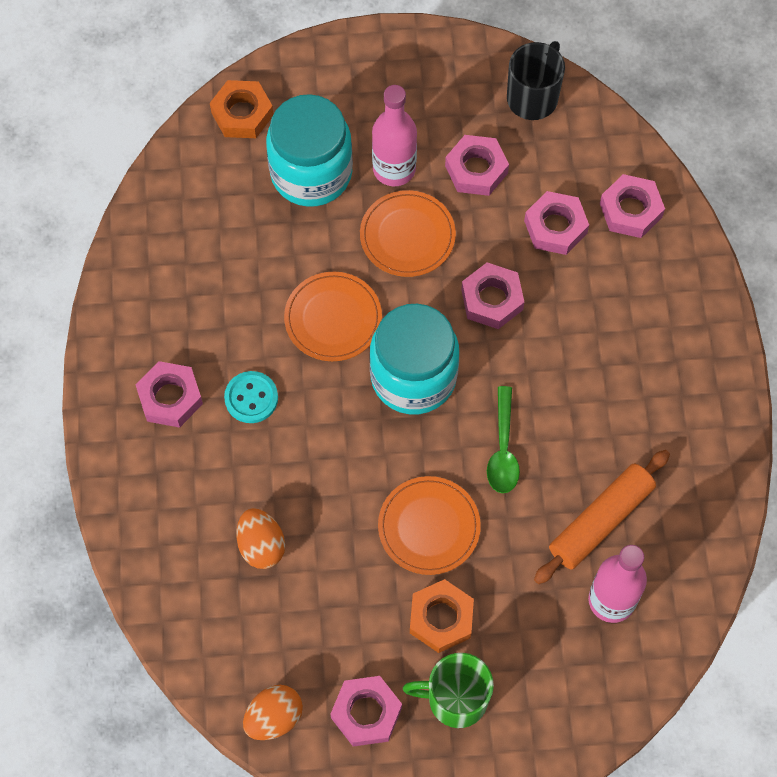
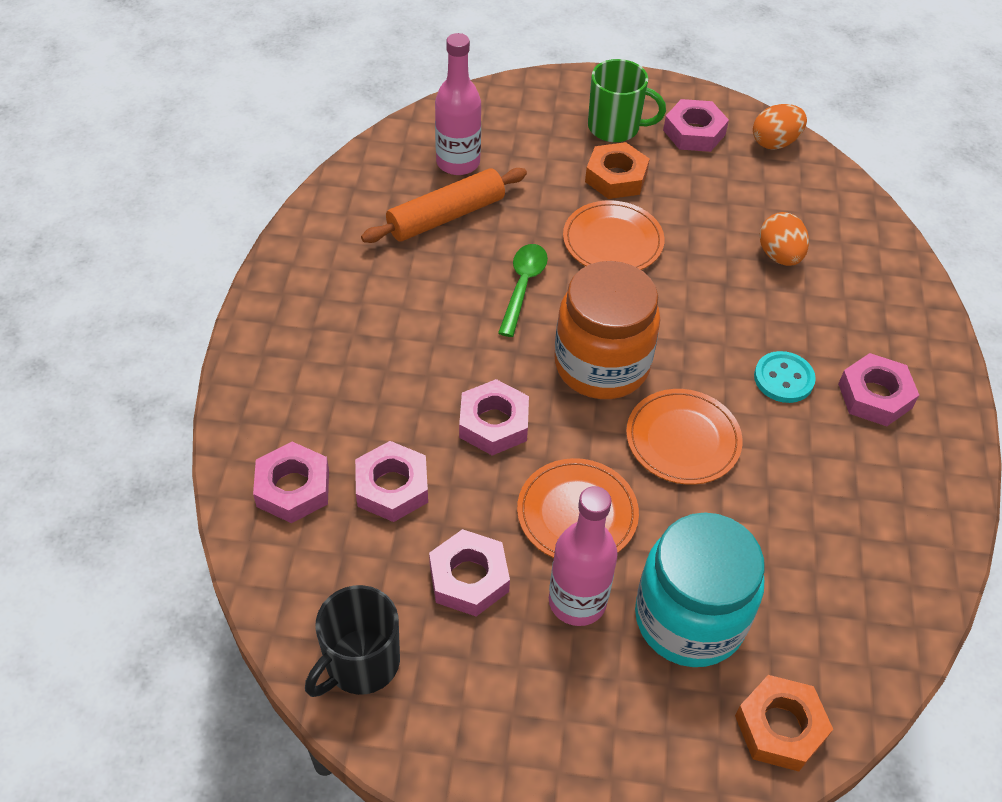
camera: 170 degrees left, 15 degrees down
turquoise jar [370,304,459,414] -> orange jar [554,261,660,399]

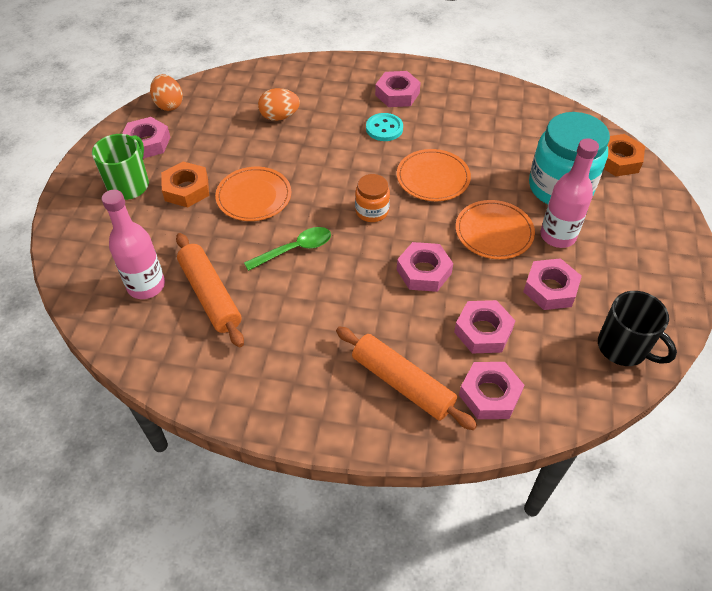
camera: 85 degrees left, 0 degrees up
green spoon [498,244,548,337] -> green spoon turned 135 degrees clockwise [244,227,331,271]
orange jar [554,261,660,399] -> orange jar [355,174,390,222], size x0.50
none -> orange rolling pin [336,326,477,430]

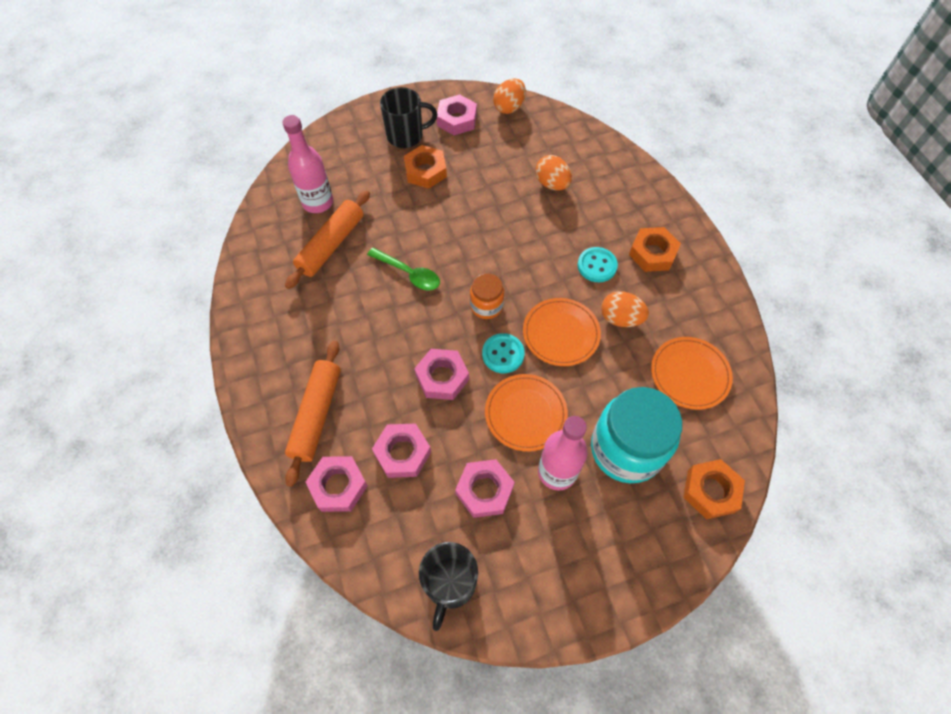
camera: 60 degrees right, 10 degrees up
green mug [92,134,149,200] -> black mug [380,87,438,148]
orange plate [215,167,291,221] -> orange plate moved to [651,337,733,410]
pink nut [375,71,421,107] -> orange nut [629,227,681,272]
none -> turquoise button [482,333,525,373]
none -> orange egg [601,291,649,327]

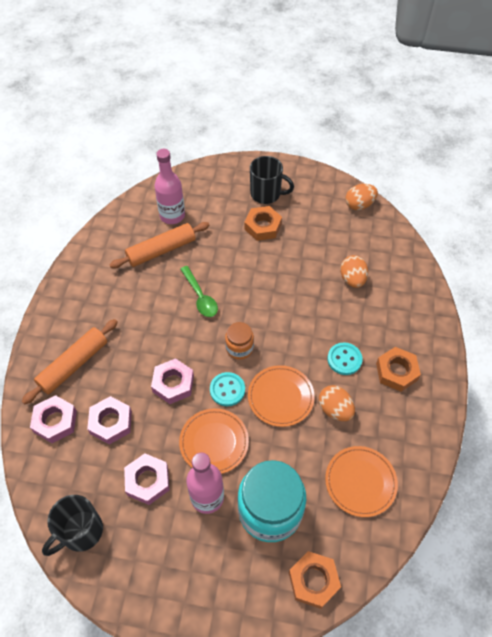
camera: 30 degrees right, 5 degrees down
pink nut [437,94,477,135] -> none

